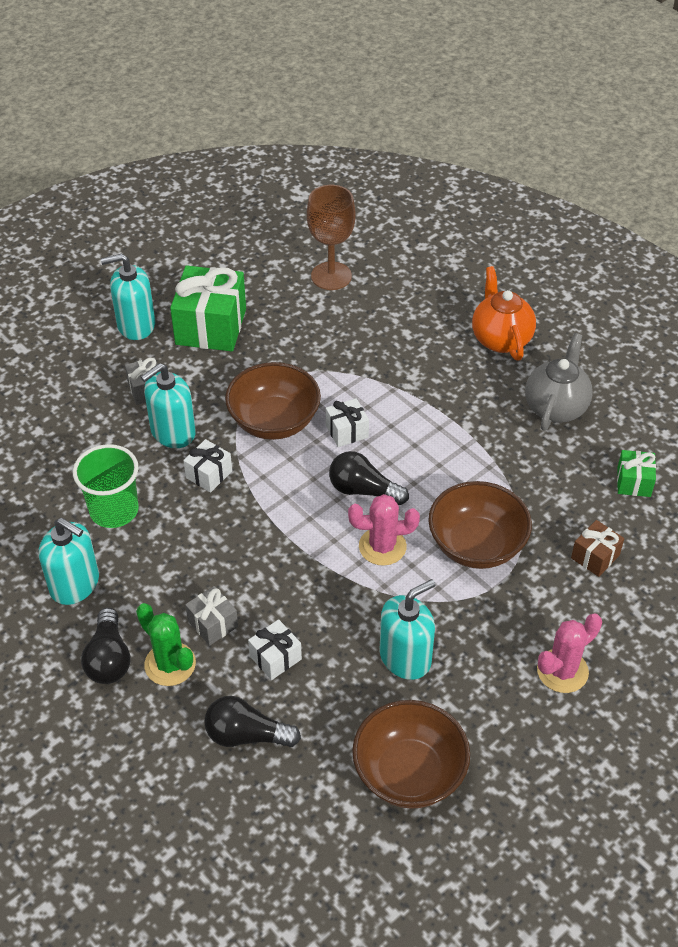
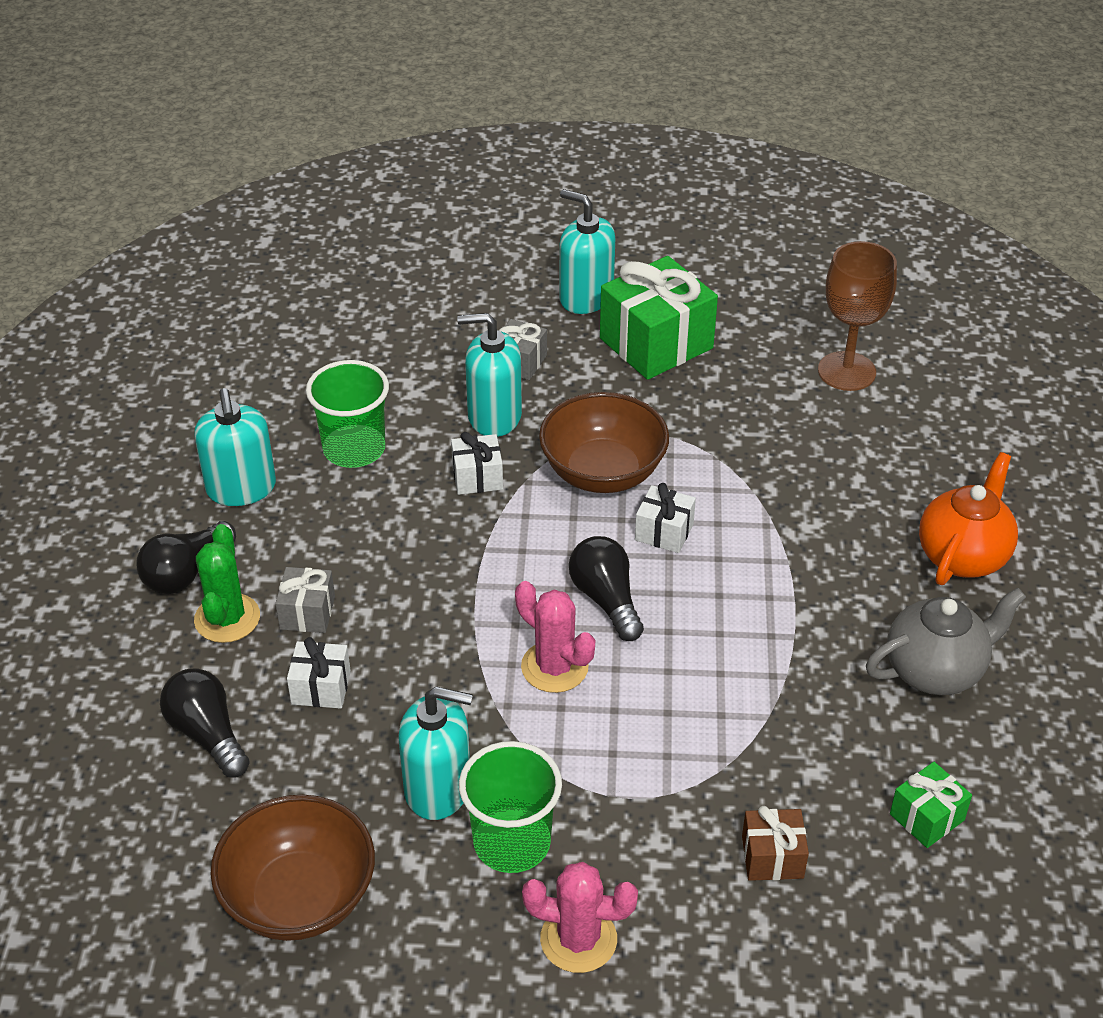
camera: 45 degrees right, 5 degrees down
brown bowl [428,481,532,569] -> none
none -> green cup [459,741,562,873]

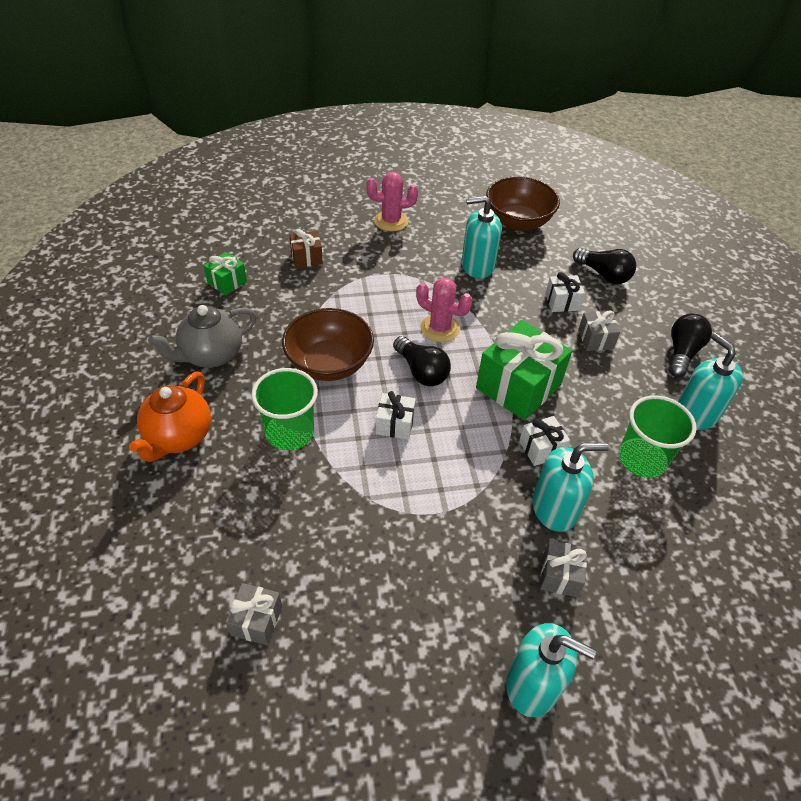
camera: 165 degrees right, 5 degrees up
green cactus [194,524,260,643] -> none
green cup [459,741,562,873] -> green cup moved to [251,368,318,450]
brown bowl [539,392,669,493] -> brown bowl moved to [282,308,374,381]
green gift [600,256,718,380] -> green gift moved to [476,320,572,420]
brown goblet [818,241,897,391] -> grey gift [225,583,282,645]

